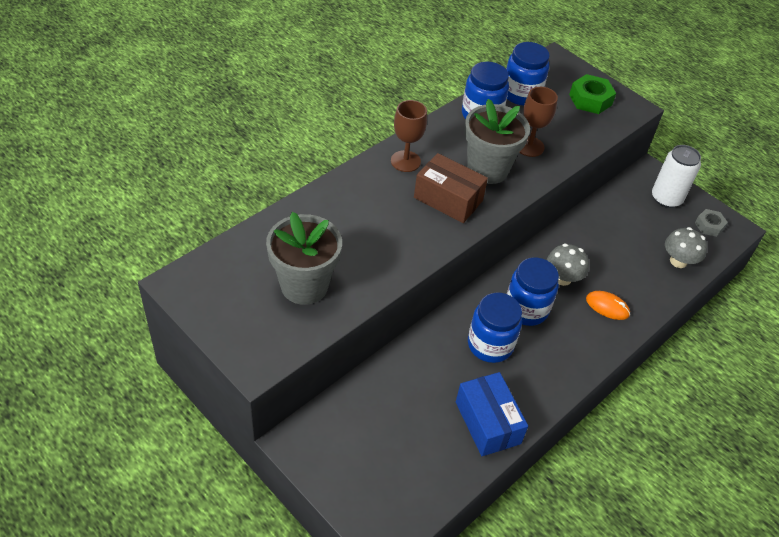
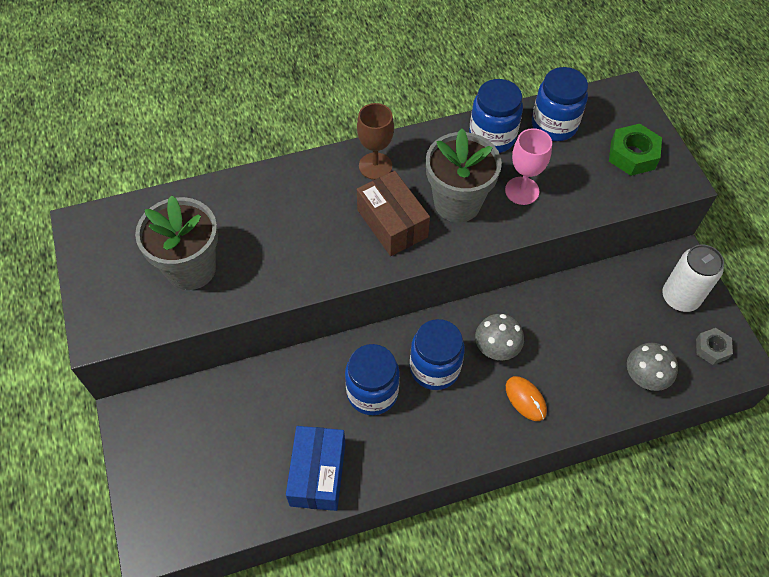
camera: 30 degrees right, 10 degrees up
brown goblet [519,87,558,157] -> pink goblet [505,128,552,205]

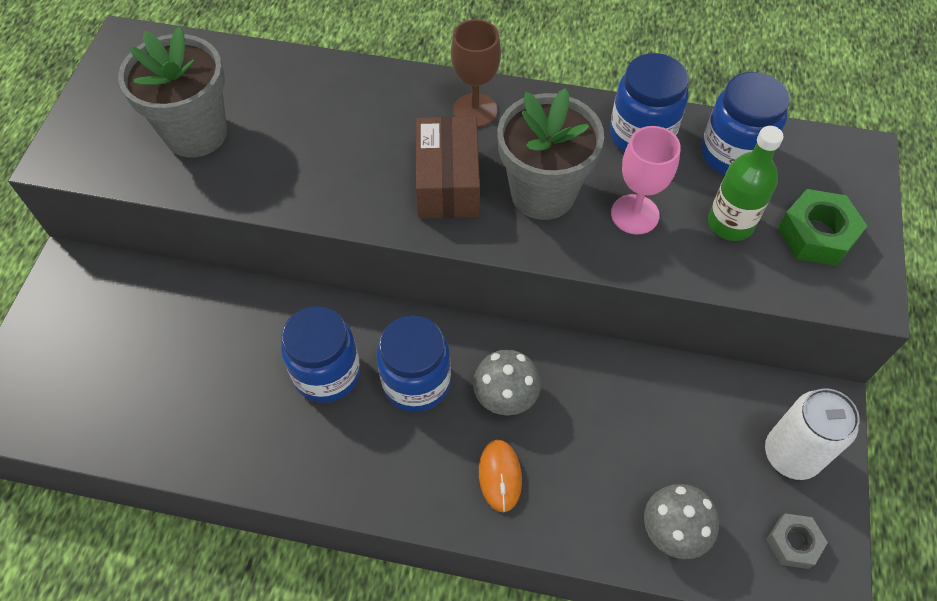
camera: 30 degrees right, 0 degrees up
blue box [286,426,345,511] -> none
none -> green bottle [708,126,784,241]

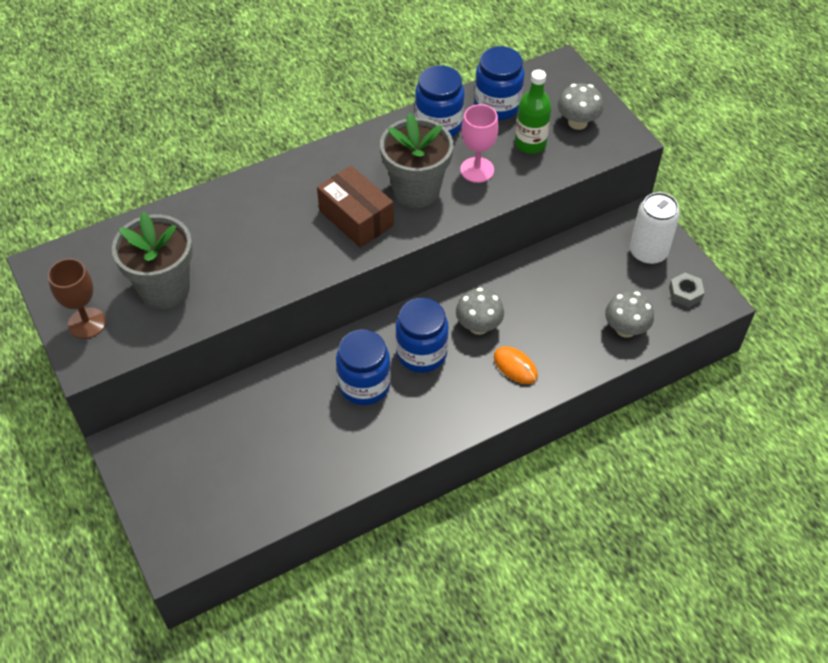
camera: 40 degrees left, 5 degrees down
brown goblet [451,19,501,127] -> brown goblet moved to [48,258,106,339]
green nut [778,189,867,266] -> grey mushroom [558,83,604,130]

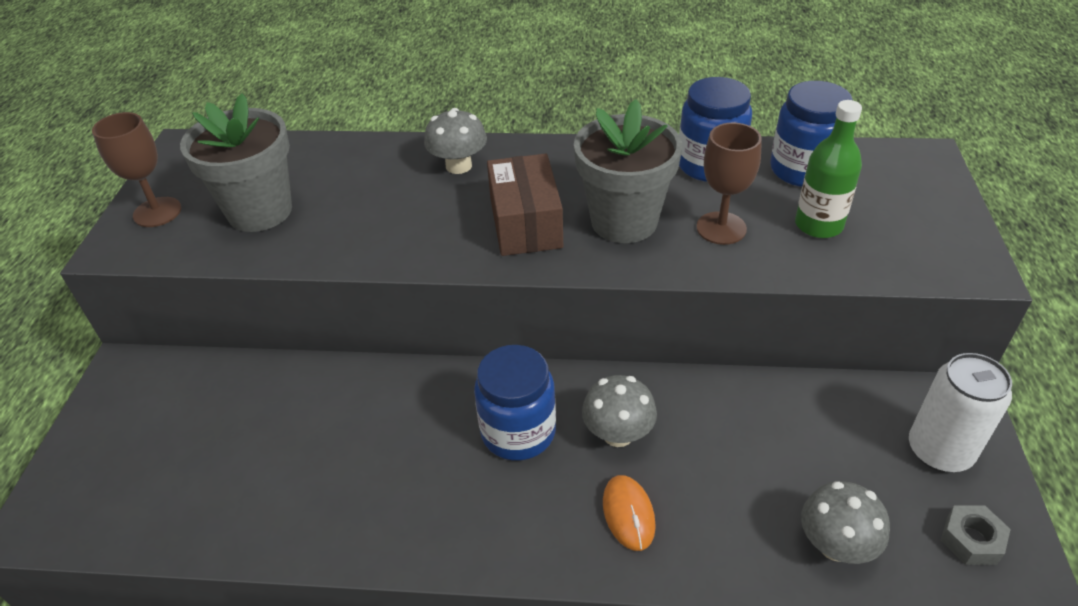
camera: 35 degrees right, 10 degrees down
blue jar [336,330,391,405] -> none
pink goblet [460,104,498,183] -> brown goblet [696,123,762,245]
grey mushroom [558,83,604,130] -> grey mushroom moved to [424,108,487,174]

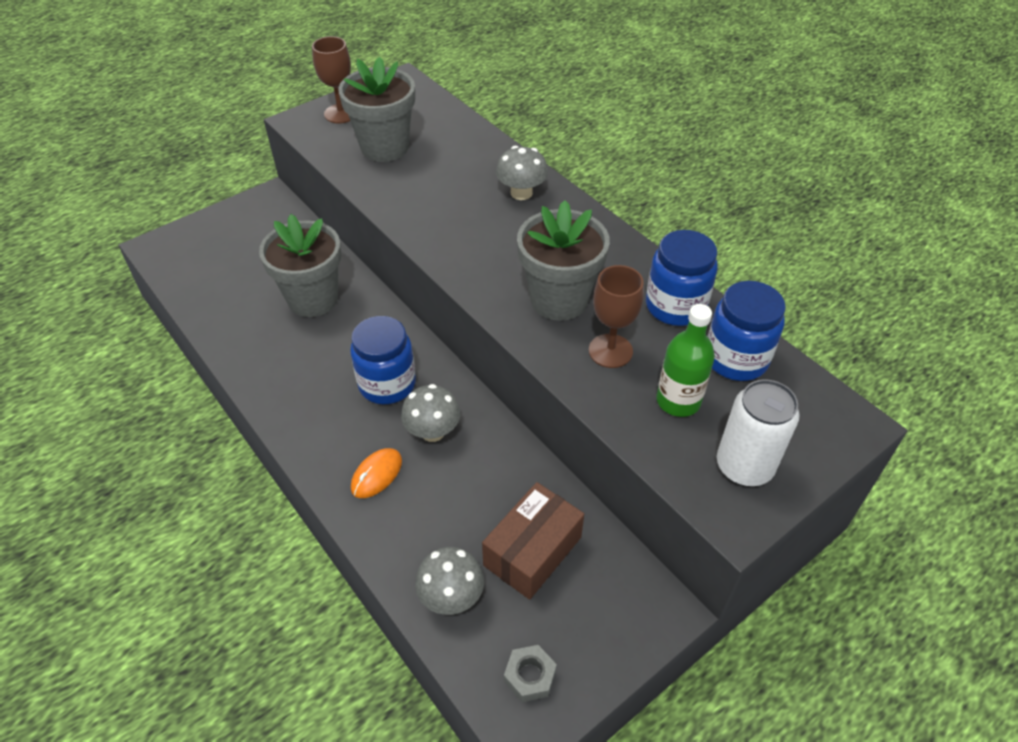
camera: 45 degrees right, 5 degrees up
brown box [487,154,563,256] -> brown box moved to [482,482,584,600]
white can [909,353,1012,472] -> white can moved to [717,379,800,486]
none -> grey flower pot [259,214,341,317]

